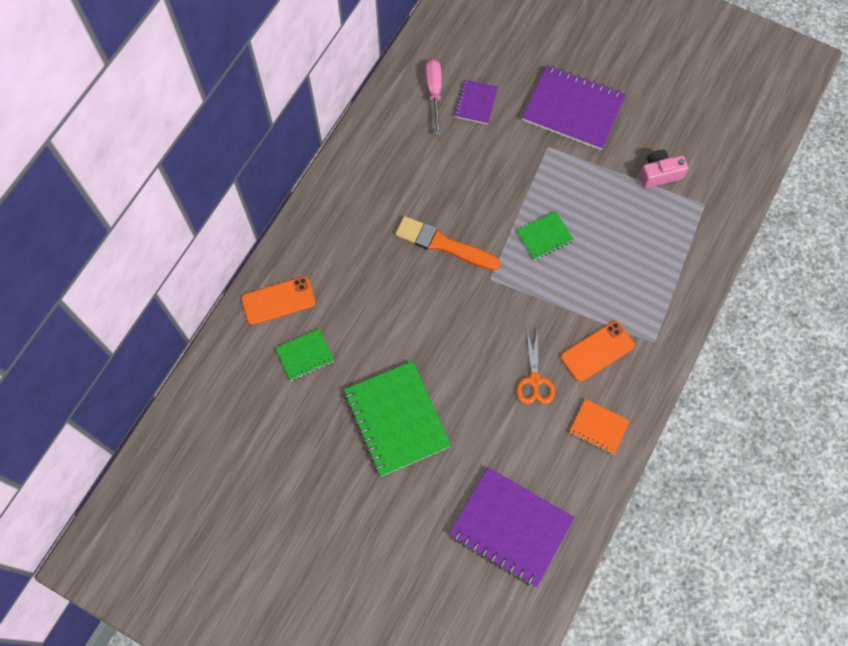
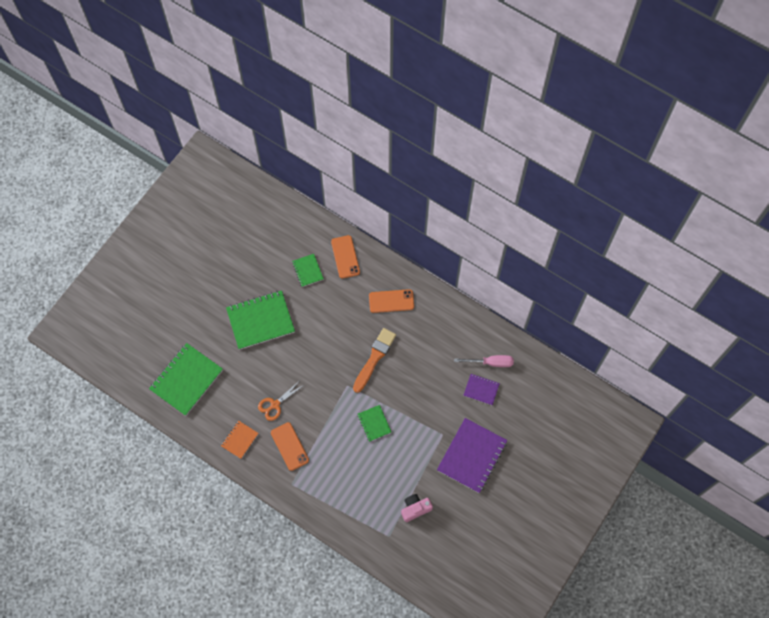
camera: 95 degrees right, 0 degrees up
purple notebook [449,467,574,587] -> green notebook [149,343,223,416]
orange scissors [516,331,555,404] -> orange scissors turned 45 degrees counterclockwise [258,382,304,421]
pink camera [639,149,688,188] -> pink camera turned 105 degrees counterclockwise [401,494,433,522]
none -> orange phone [369,289,414,313]

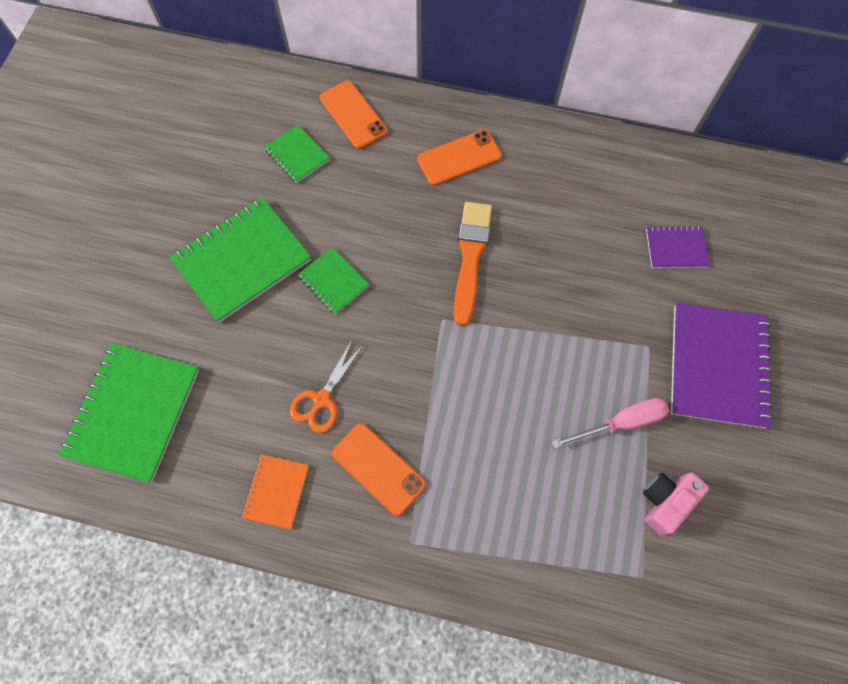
camera: 20 degrees left, 0 degrees up
green notebook [358,405,391,442] -> green notebook moved to [298,247,369,314]
pink screwdriver [454,355,514,367] -> pink screwdriver moved to [551,398,669,448]

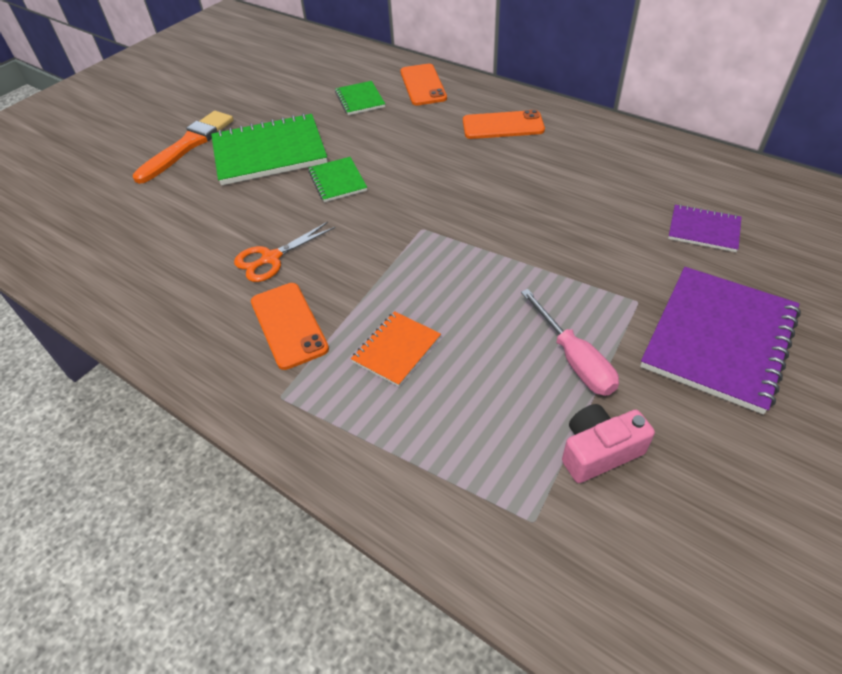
camera: 25 degrees right, 20 degrees down
green notebook [59,343,199,483] -> none
orange notebook [242,454,309,529] -> orange notebook moved to [351,311,441,387]
orange brush [454,202,492,326] -> orange brush moved to [133,111,234,184]
pink screwdriver [551,398,669,448] -> pink screwdriver turned 60 degrees clockwise [521,289,619,396]

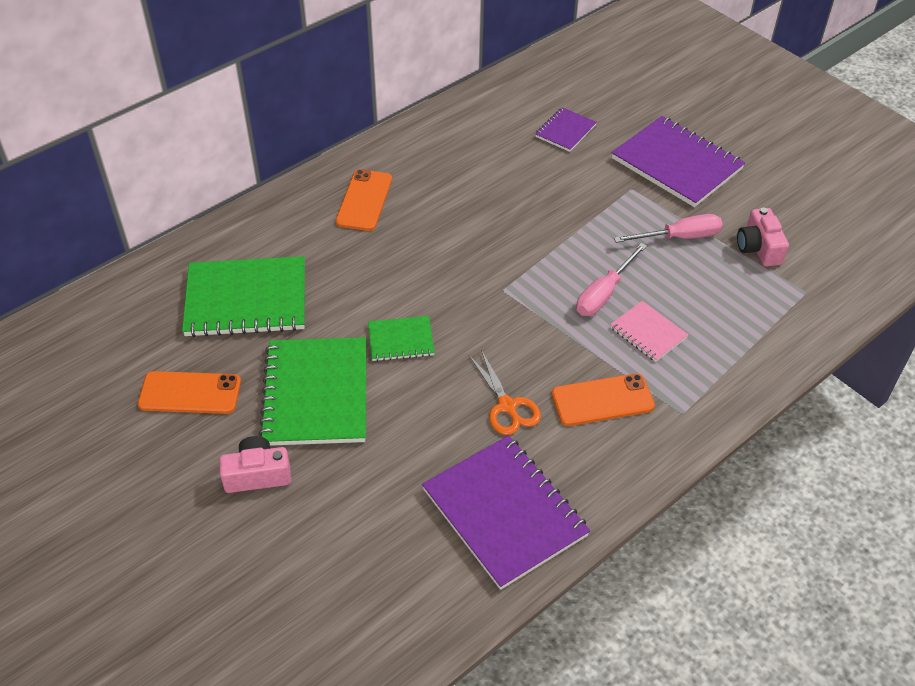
camera: 80 degrees left, 0 degrees up
orange brush [133,111,234,184] -> pink camera [219,436,291,493]
green notebook [335,81,385,115] -> green notebook [182,256,305,337], size x1.95
orange notebook [351,311,441,387] -> pink notebook [610,301,688,362]
orange phone [400,64,447,106] -> orange phone moved to [138,371,241,414]
none -> purple notebook [422,435,590,590]
none -> pink screwdriver [576,243,647,316]

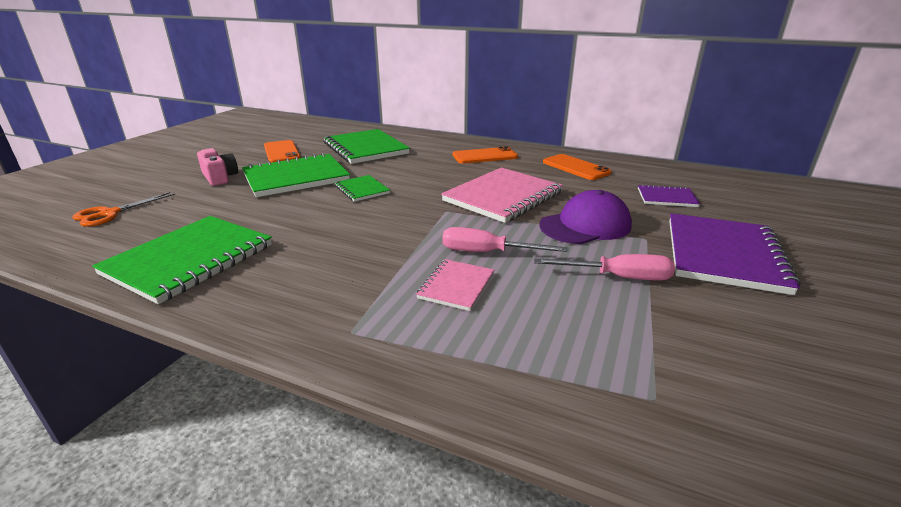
camera: 65 degrees right, 20 degrees down
purple notebook [422,435,590,590] -> green notebook [92,216,272,305]
orange scissors [469,350,541,435] -> orange scissors moved to [72,192,175,227]
orange phone [552,373,655,426] -> orange phone moved to [543,154,611,180]
pink screwdriver [614,214,723,243] -> pink screwdriver turned 45 degrees counterclockwise [534,254,675,281]
pink camera [737,208,789,267] -> none
none -> pink notebook [441,167,563,223]
none -> purple cap [539,190,632,244]

